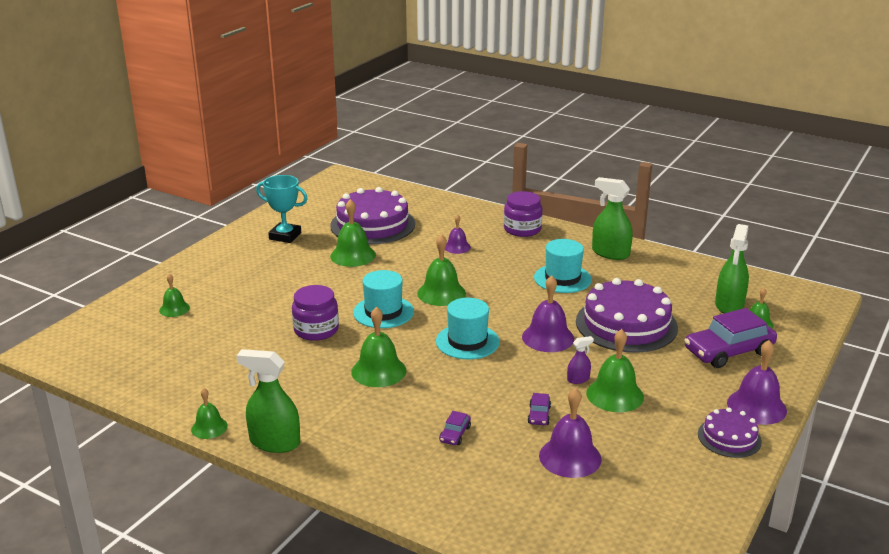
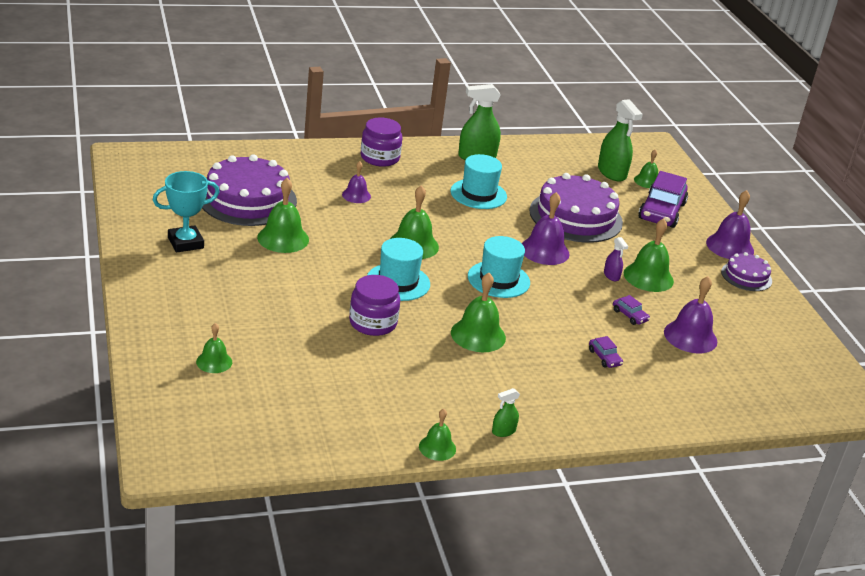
camera: 50 degrees left, 5 degrees up
green spray bottle [236,349,300,453] -> green spray bottle [492,388,520,437], size x0.49
purple spray bottle [567,336,594,384] -> purple spray bottle turned 135 degrees clockwise [604,237,628,281]

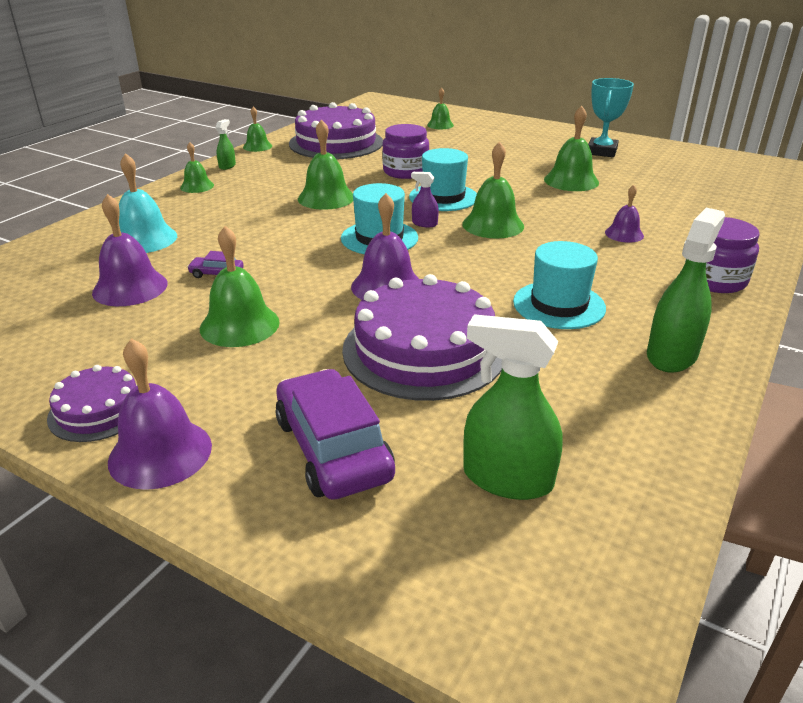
camera: 140 degrees right, 0 degrees up
purple cake [202,154,297,226] -> purple cake moved to [289,102,383,159]
purple car [589,336,623,368] -> none
purple spray bottle [604,237,628,281] -> purple spray bottle moved to [411,172,439,227]
green bell [634,149,658,188] -> green bell moved to [180,142,214,193]
none -> turquoise bell [119,153,177,253]

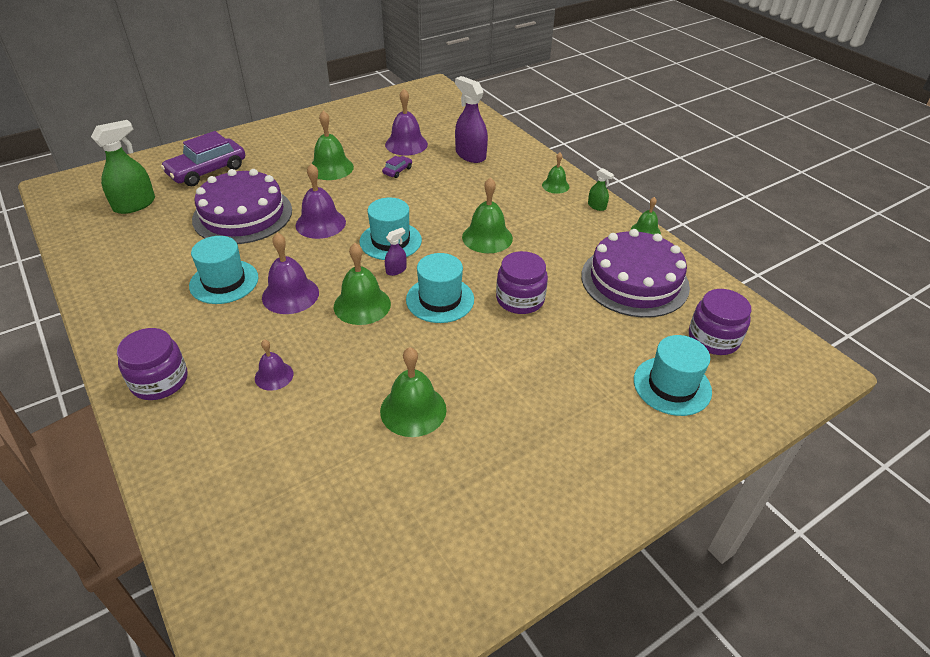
camera: 115 degrees right, 10 degrees up
purple cake [47,365,138,442] -> none
purple bell [108,338,212,490] -> purple bell moved to [262,233,319,314]
turquoise bell [119,153,177,253] -> purple spray bottle [455,76,488,163]
purple car [275,369,395,500] -> purple car turned 135 degrees clockwise [161,131,245,186]
green bell [427,87,454,129] -> turquoise hat [634,335,712,416]
turquoise trophy [588,78,634,157] -> none
green spray bottle [647,208,725,373] -> none
none -> purple jar [689,289,751,355]

